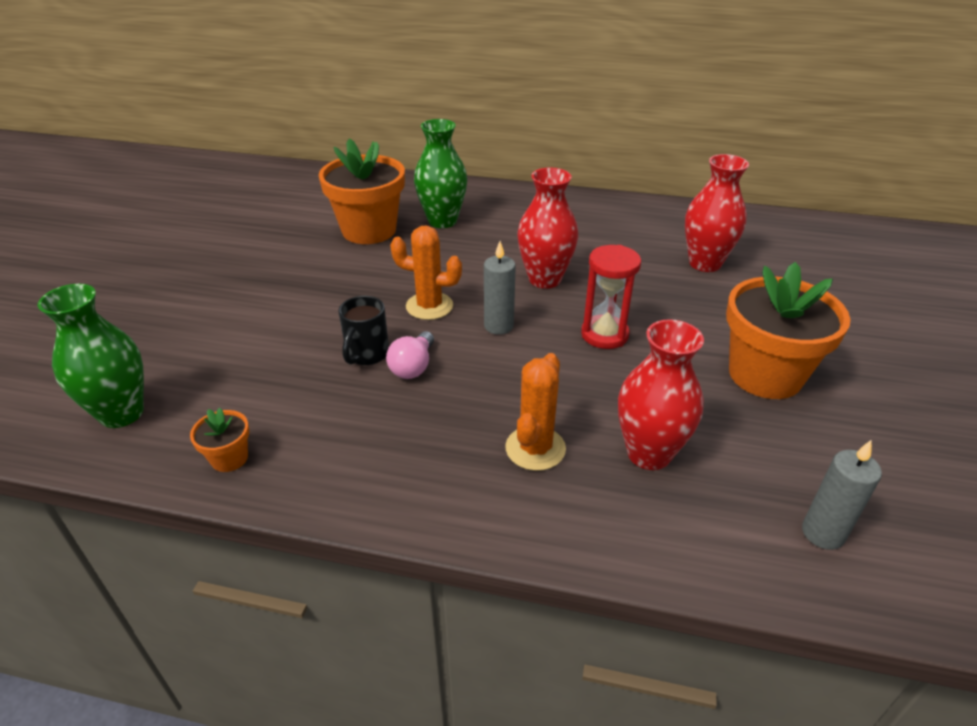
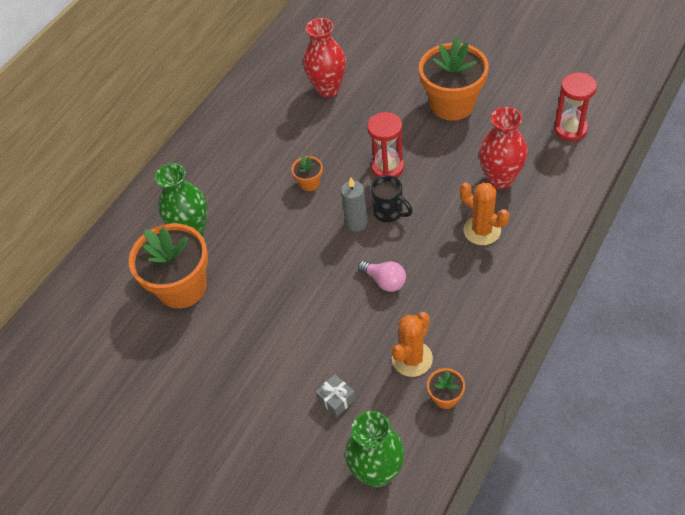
camera: 65 degrees left, 15 degrees up
black mug [338,296,389,365] -> black mug moved to [371,175,413,222]
orange cactus [390,225,462,320] -> orange cactus moved to [392,312,433,377]
red vase [517,168,578,289] -> orange flower pot [291,156,323,191]
grey candle [802,440,882,550] -> red hourglass [554,72,597,141]
none -> grey gift [316,374,356,417]

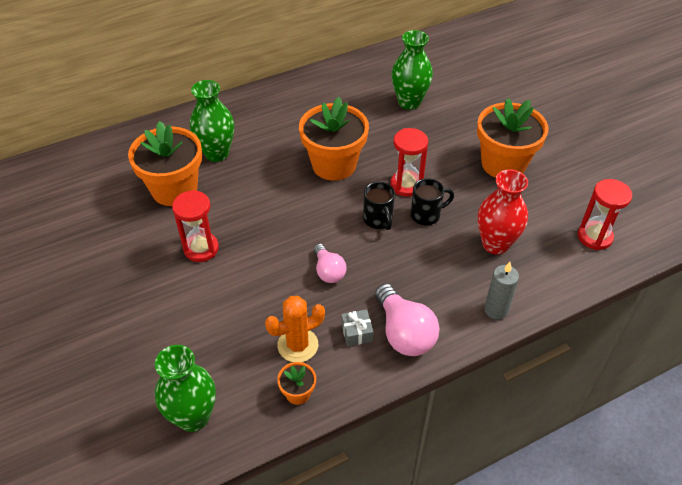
camera: 25 degrees right, 5 degrees down
orange flower pot [291,156,323,191] -> orange flower pot [299,97,369,181], size x2.26
red vase [303,18,346,97] -> green vase [391,30,433,110]
grey gift [316,374,356,417] -> grey gift moved to [341,310,373,346]
grey candle [341,177,368,232] -> grey candle moved to [484,262,519,320]
orange cactus [460,182,509,245] -> none
none -> red hourglass [172,190,219,262]
none -> pink light bulb [375,284,440,356]
none -> black mug [411,178,454,225]

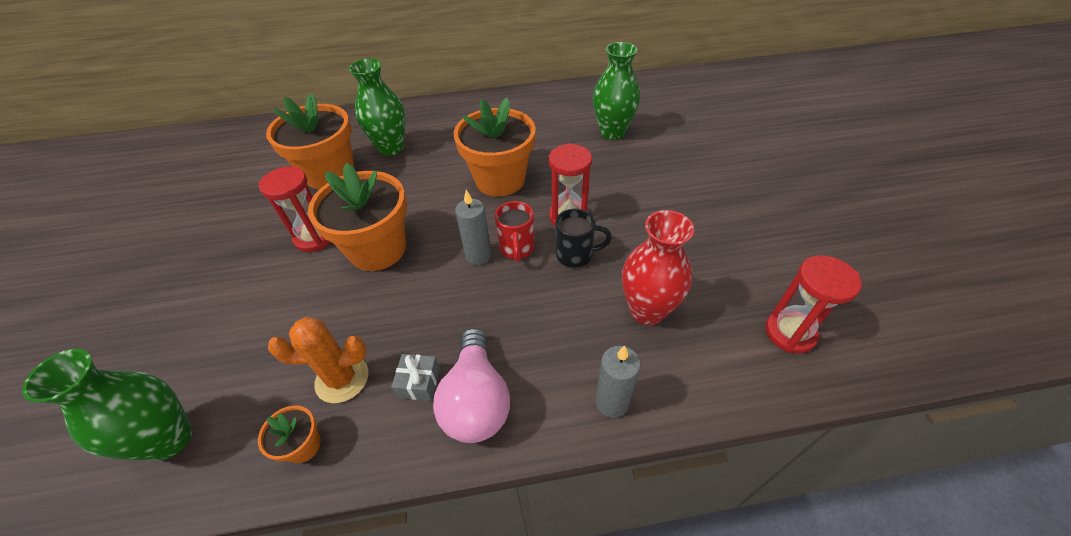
camera: 20 degrees right, 0 degrees up
pink light bulb [314,244,346,283] -> none
black mug [363,182,395,230] -> red mug [495,201,535,262]
orange flower pot [477,98,548,178] -> orange flower pot moved to [308,163,407,271]
none -> grey candle [455,190,492,265]

